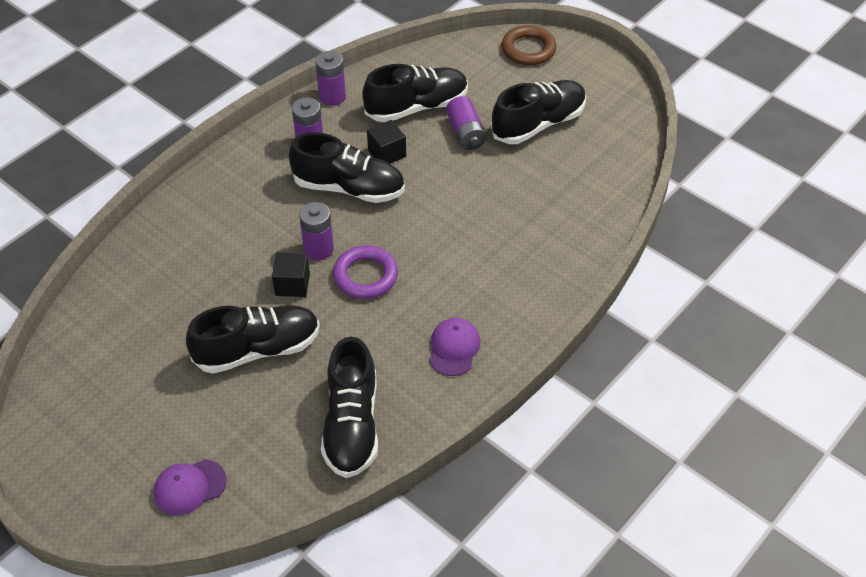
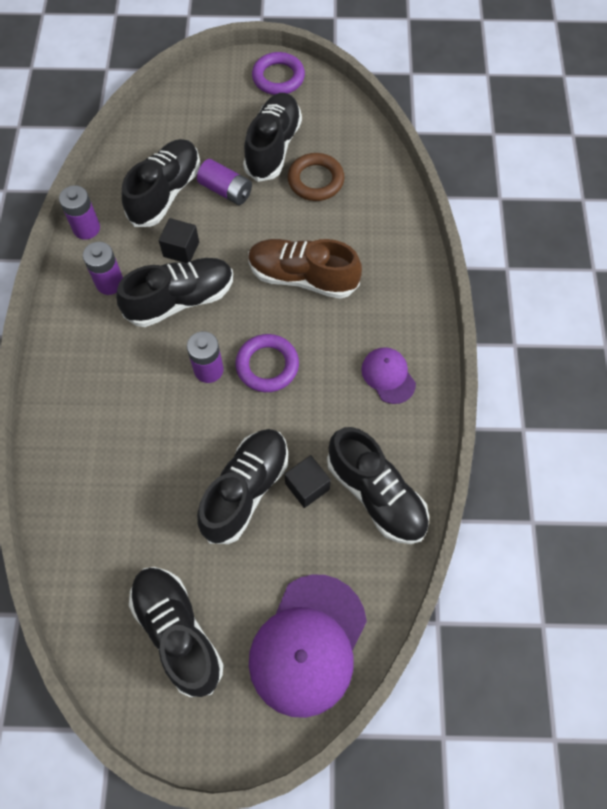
camera: 40 degrees left, 15 degrees up
purple cap [154,459,227,515] -> purple cap [249,574,367,718], size x1.95
black cube [272,252,310,297] -> black cube moved to [285,455,331,508]
brown ring [501,25,557,65] -> brown ring moved to [288,153,344,201]
none -> black shoe [129,567,224,697]
none -> brown shoe [248,239,362,299]
none -> purple ring [252,52,305,95]

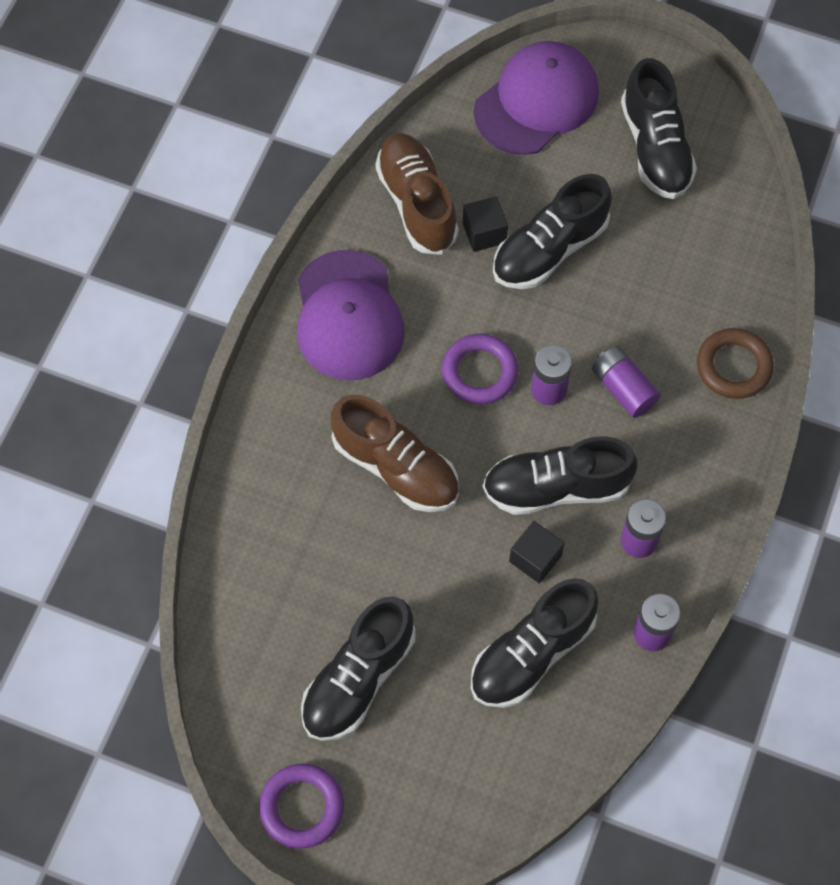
camera: 160 degrees left, 0 degrees up
purple battery [197,159,252,205] -> purple battery moved to [592,346,661,418]
brown ring [288,153,344,201] -> brown ring moved to [697,328,774,399]
black shoe [327,427,429,544] -> brown shoe [376,133,459,255]
purple cap [361,347,416,404] -> purple cap [297,250,404,380], size x1.95

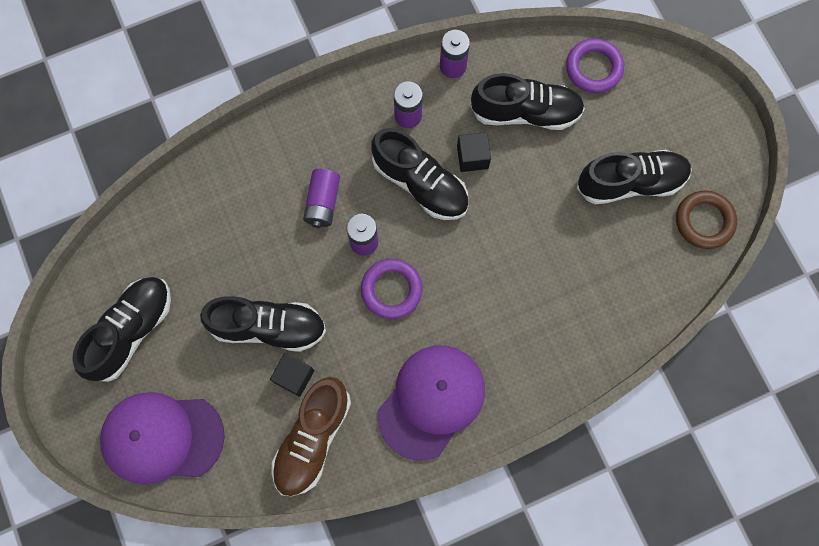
camera: 135 degrees left, 10 degrees up
purple ring [259,764,344,849] -> purple ring moved to [566,38,624,93]
brown shoe [331,395,459,512] -> none
brown ring [697,328,774,399] -> brown ring moved to [676,191,737,249]

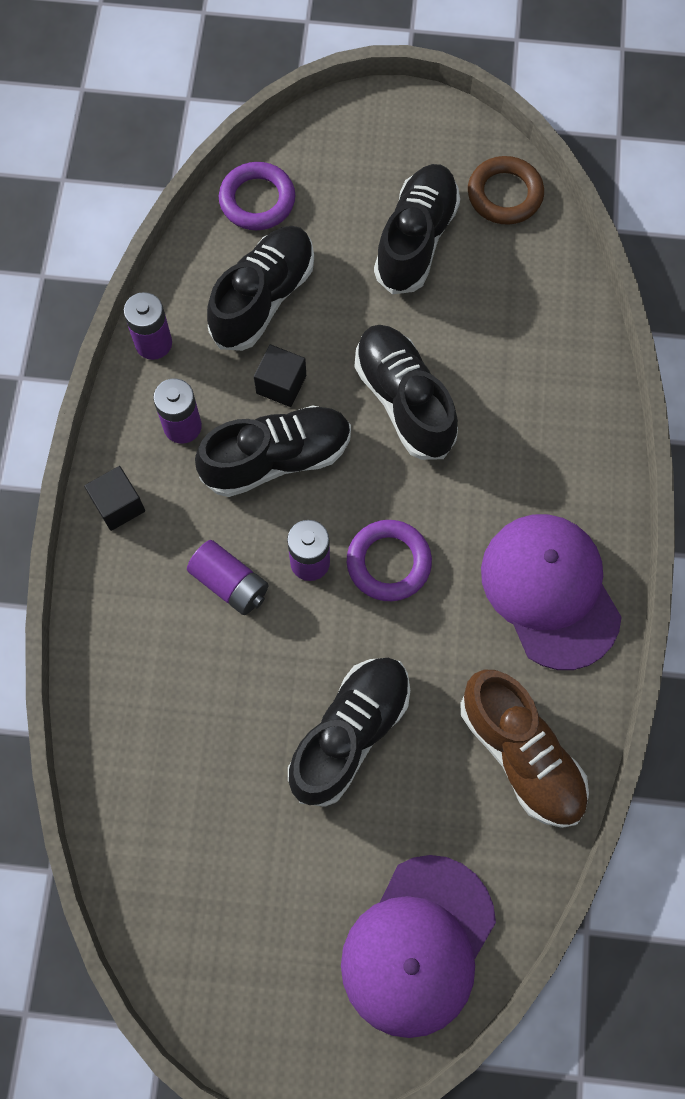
camera: 60 degrees left, 5 degrees down
black shoe [72,277,171,382] -> black shoe moved to [355,325,458,460]
black cube [270,353,315,397] -> black cube moved to [84,466,145,531]

